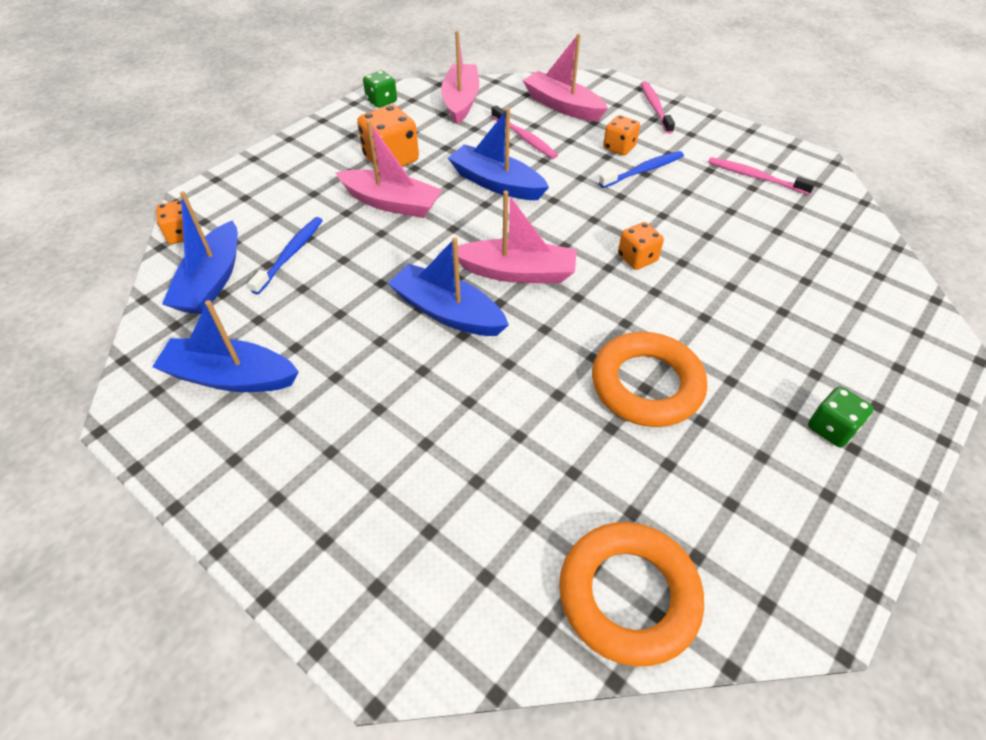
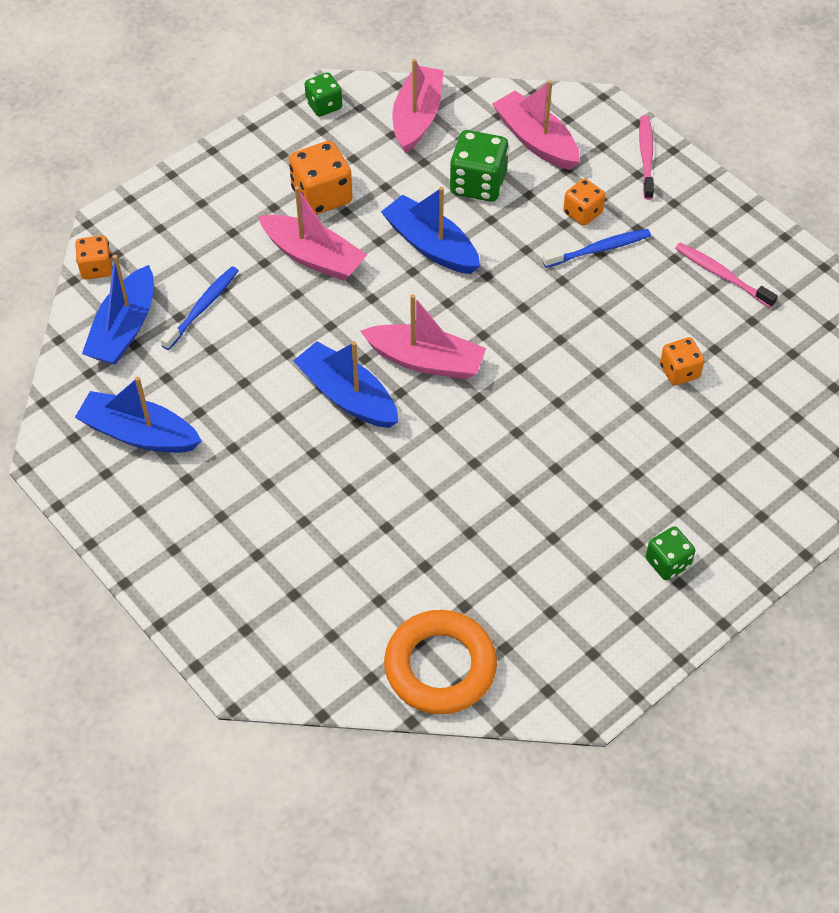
camera: 10 degrees right, 5 degrees up
pink toothbrush [491,105,558,159] -> green dice [450,130,509,202]
orange ring [592,332,707,427] -> none
orange dice [618,222,664,270] -> orange dice moved to [660,337,705,386]

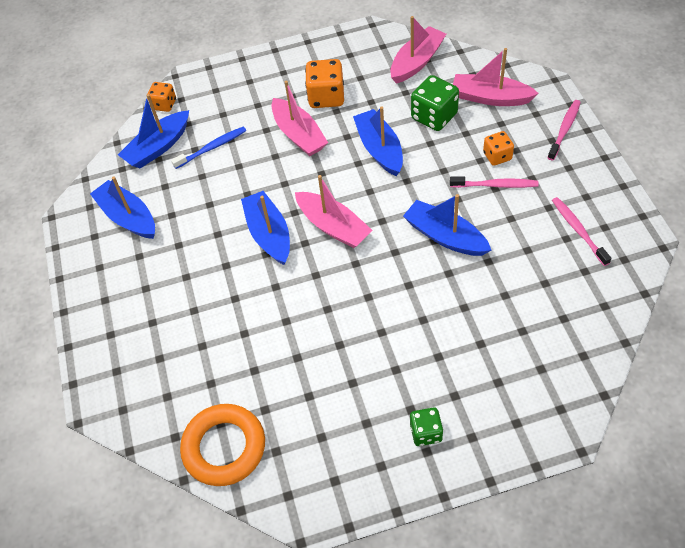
camera: 30 degrees right, 0 degrees up
green dice [305,72,342,117] -> none
pink boat [492,80,580,170] -> pink boat turned 60 degrees counterclockwise [453,48,539,106]
blue toothbrush [543,229,651,268] -> pink toothbrush [450,177,539,188]
orange dice [660,337,705,386] -> none
none -> blue boat [403,194,491,256]

